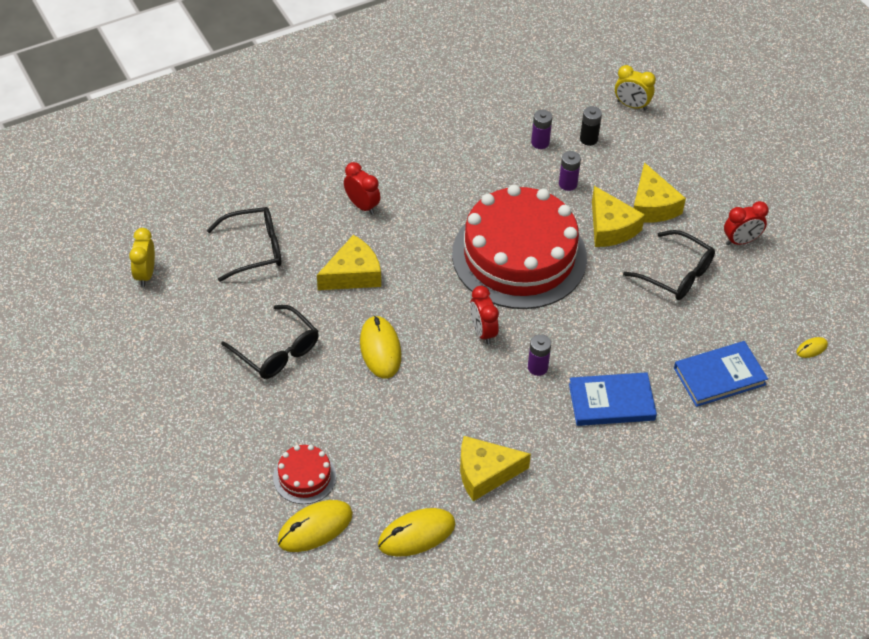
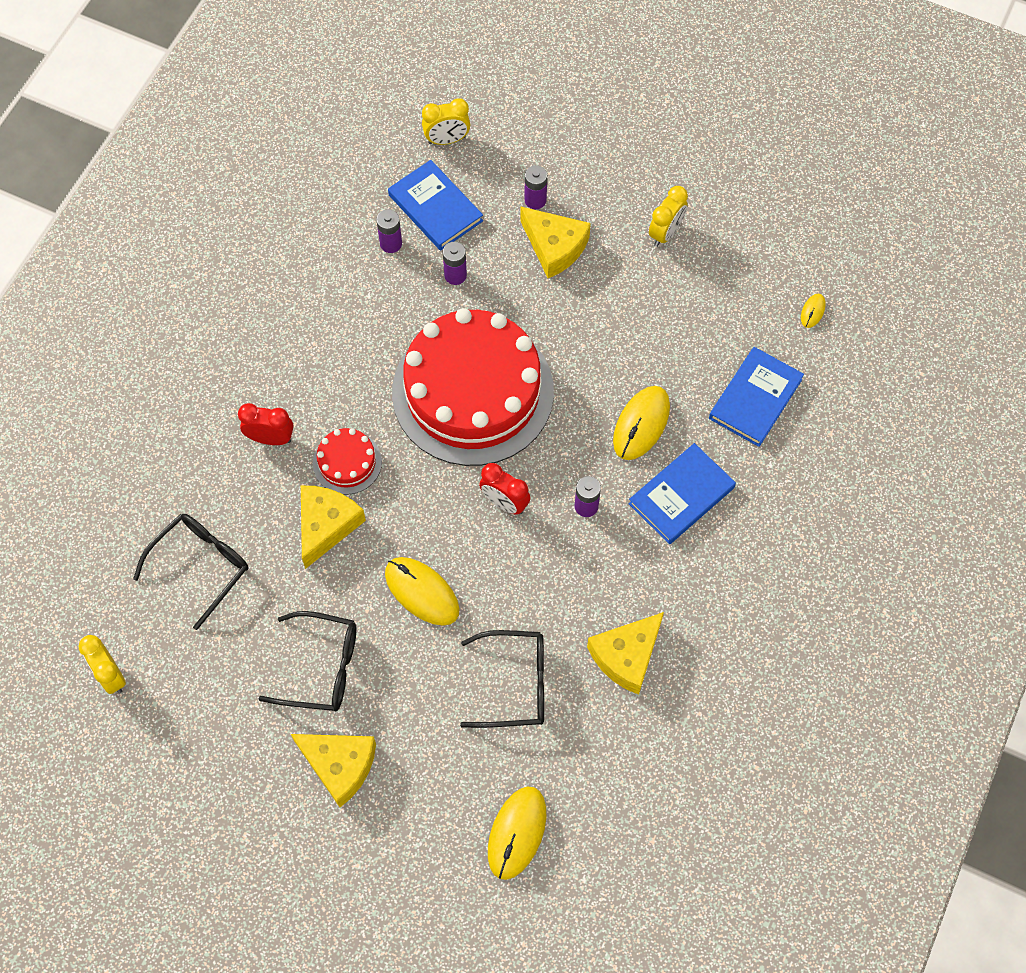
camera: 35 degrees left, 15 degrees up
red cake [273,445,336,504] -> red cake moved to [313,428,382,495]
yellow mouse [378,508,456,557] -> yellow mouse moved to [613,386,670,460]
black battery [580,106,602,146] -> blue book [388,160,483,251]
yellow cheese [592,186,645,247] -> yellow cheese moved to [291,734,376,807]
black glasses [623,230,715,300] -> black glasses moved to [460,630,544,728]
red clock [724,201,769,245] -> yellow clock [649,186,688,247]
none -> purple battery [524,165,547,209]

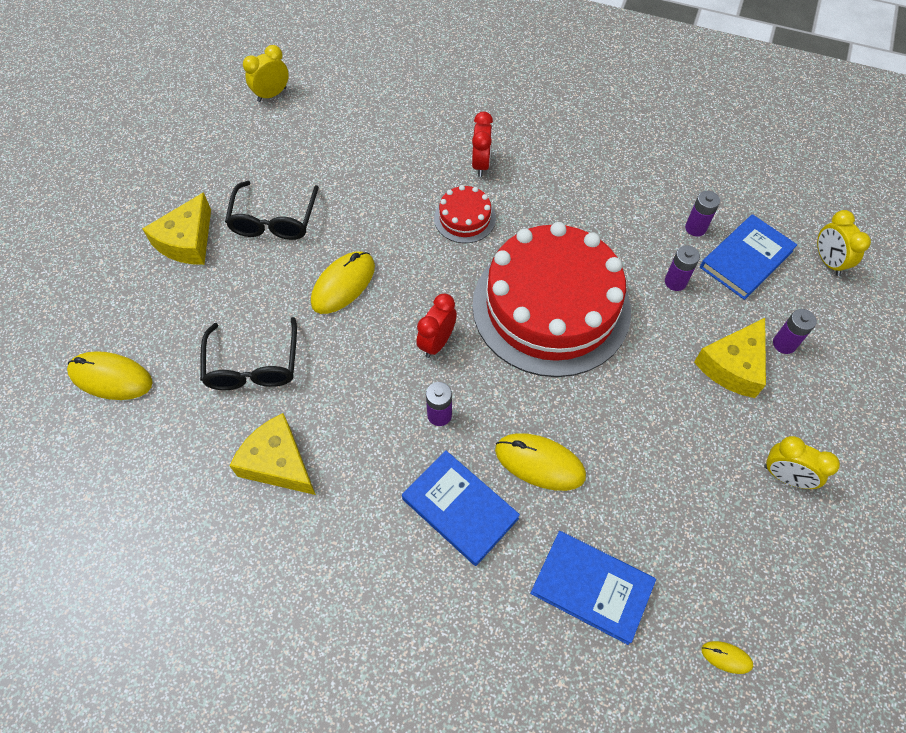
camera: 85 degrees right, 5 degrees down
black glasses [133,514,248,630] -> none
yellow cheese [301,486,366,569] -> none

